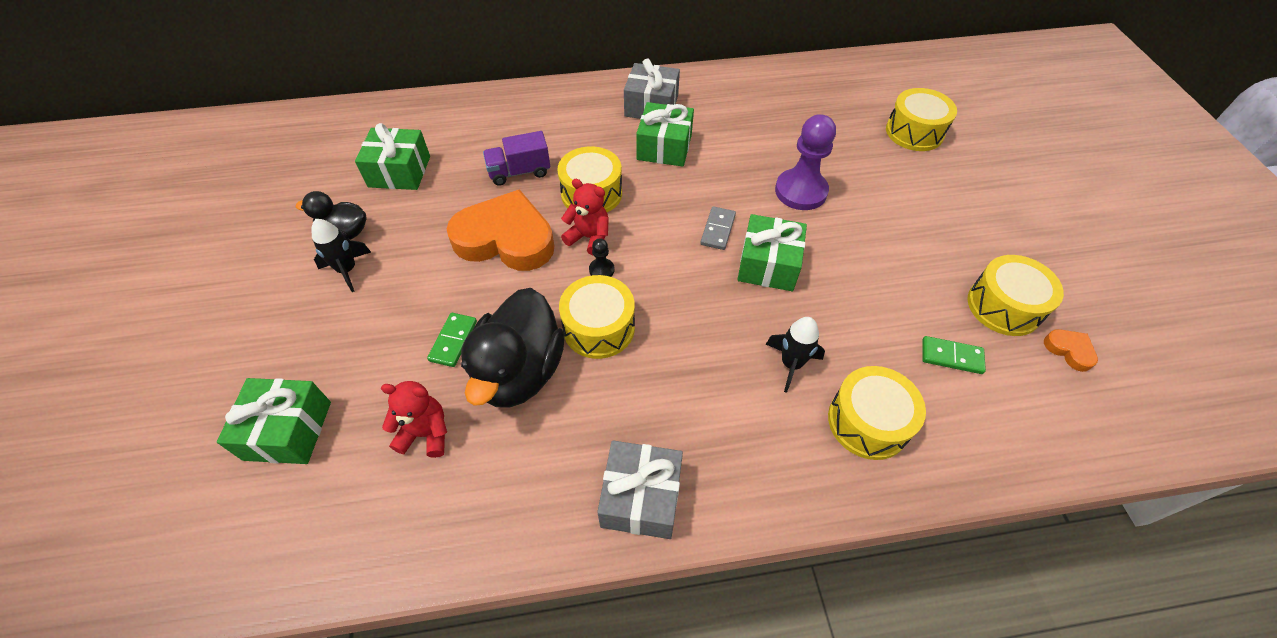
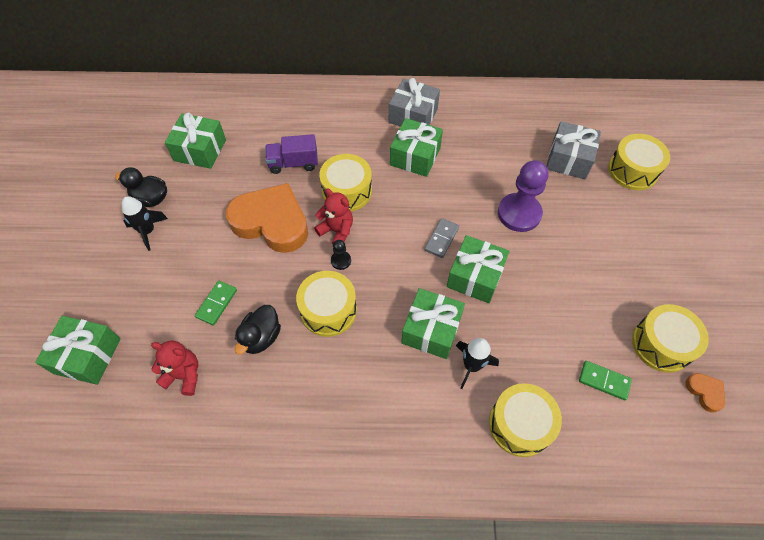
camera: 10 degrees right, 5 degrees up
black duck [461,288,565,408] -> black duck [235,305,281,355], size x0.55
grey gift [597,440,683,539] -> grey gift moved to [546,121,601,179]
none -> green gift [401,288,465,359]

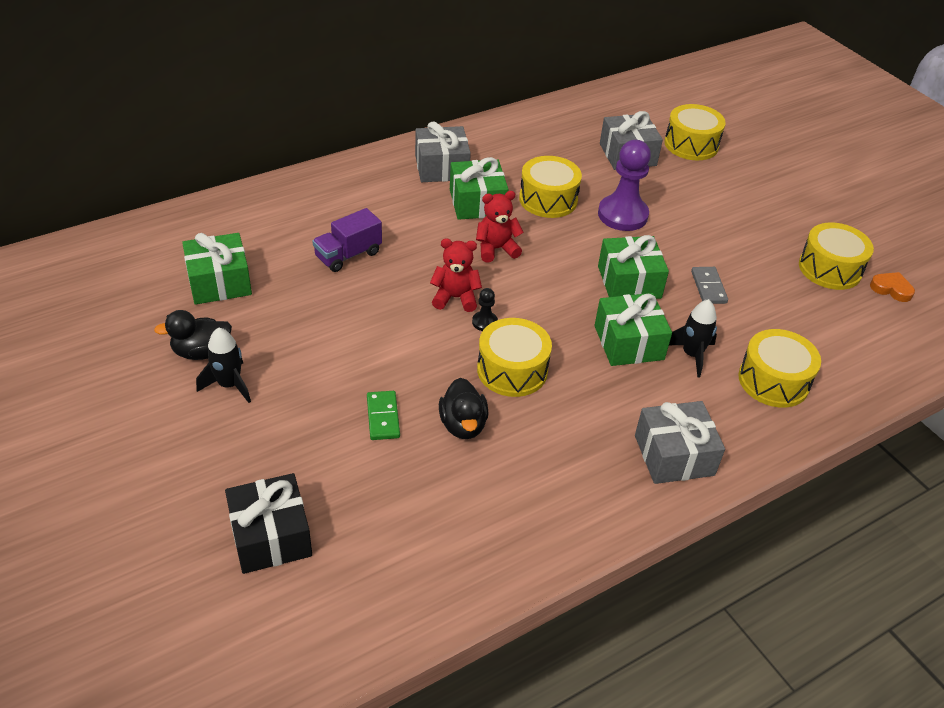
camera: 35 degrees left, 15 degrees down
green gift [35,316,120,385] -> black gift [225,473,312,574]
red teddy bear [151,341,198,396] -> red teddy bear moved to [476,191,524,262]
orange heart [226,183,308,253] -> none
yellow drum [319,154,372,211] -> yellow drum moved to [519,156,582,218]
grey domino [424,218,459,258] -> grey domino moved to [691,267,728,304]
green domino [579,361,632,400] -> none
none -> grey gift [635,401,725,484]

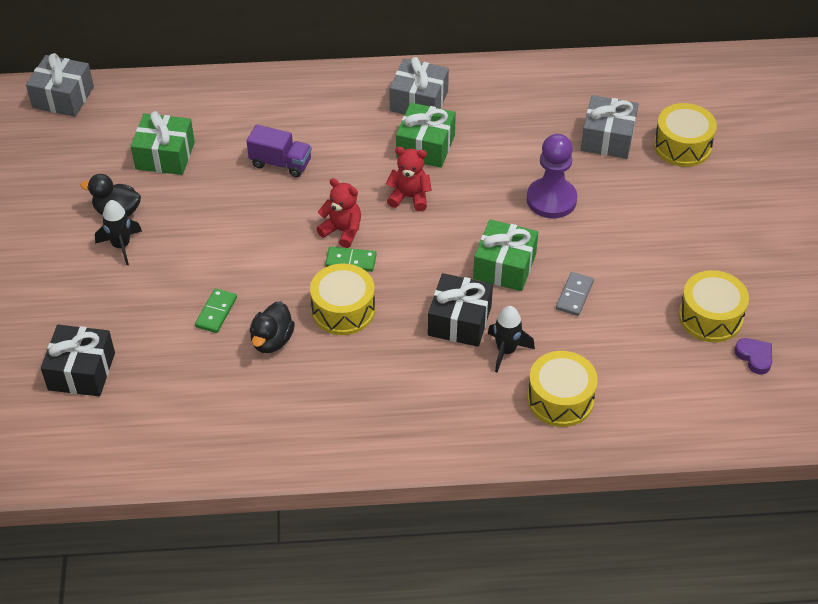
camera: 30 degrees right, 5 degrees up
purple truck [312,208,382,272] -> purple truck turned 150 degrees counterclockwise [247,124,312,177]
black pawn [472,288,498,331] -> green domino [325,246,377,272]
yellow drum [519,156,582,218] -> none
green gift [594,293,672,366] -> black gift [428,273,493,347]
grey gift [635,401,725,484] -> grey gift moved to [26,53,94,117]
orange heart [870,272,915,302] -> purple heart [734,338,772,374]

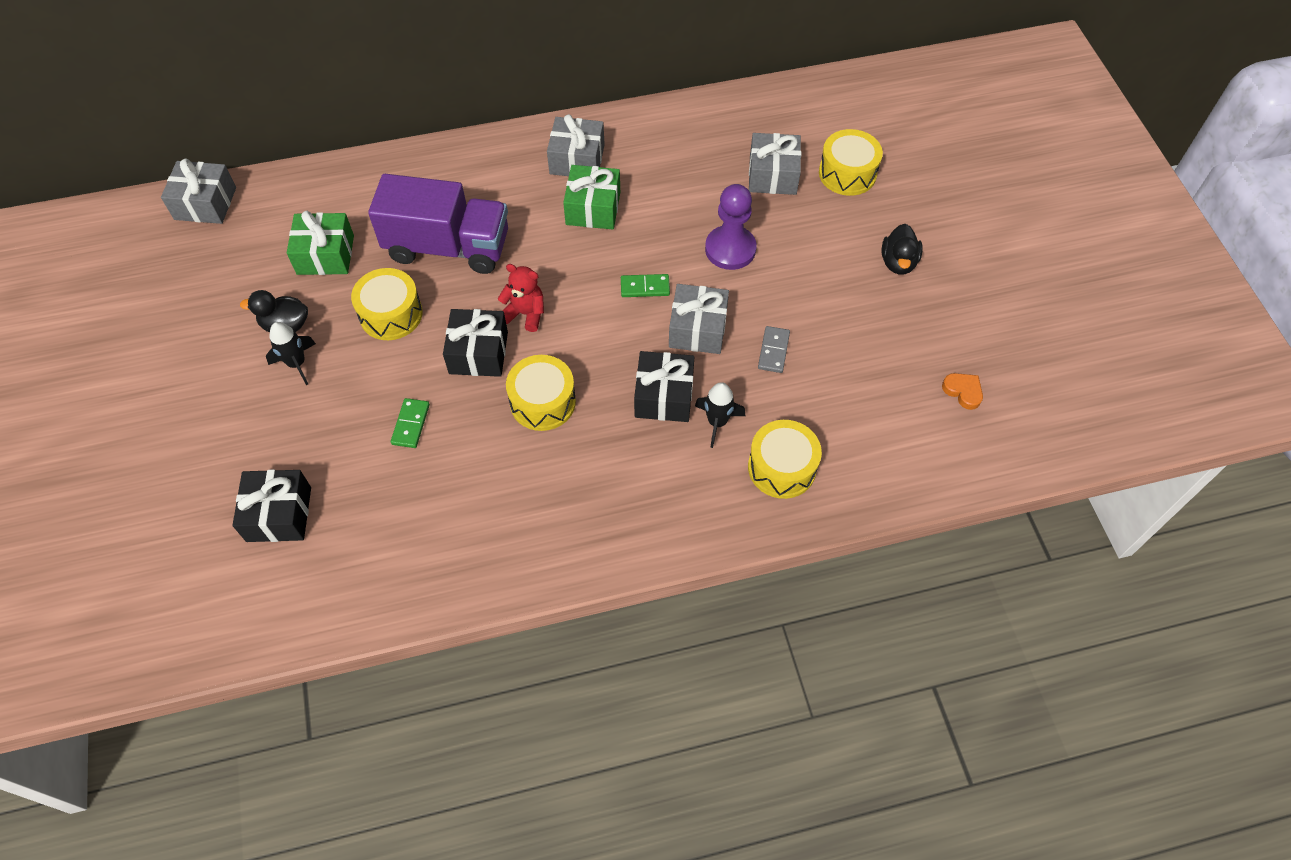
camera: 10 degrees left, 10 degrees up
purple truck [247,124,312,177] -> purple truck [368,174,508,274], size x1.97
black duck [250,301,295,353] -> black duck moved to [882,224,923,275]
green domino [325,246,377,272] -> green domino moved to [621,274,670,297]
red teddy bear [386,147,432,211] -> none
green gift [473,219,538,291] -> grey gift [669,284,729,354]
yellow drum [679,270,749,342] -> yellow drum moved to [351,268,423,340]
purple heart [734,338,772,374] -> orange heart [942,373,983,410]
none -> black gift [443,309,508,377]

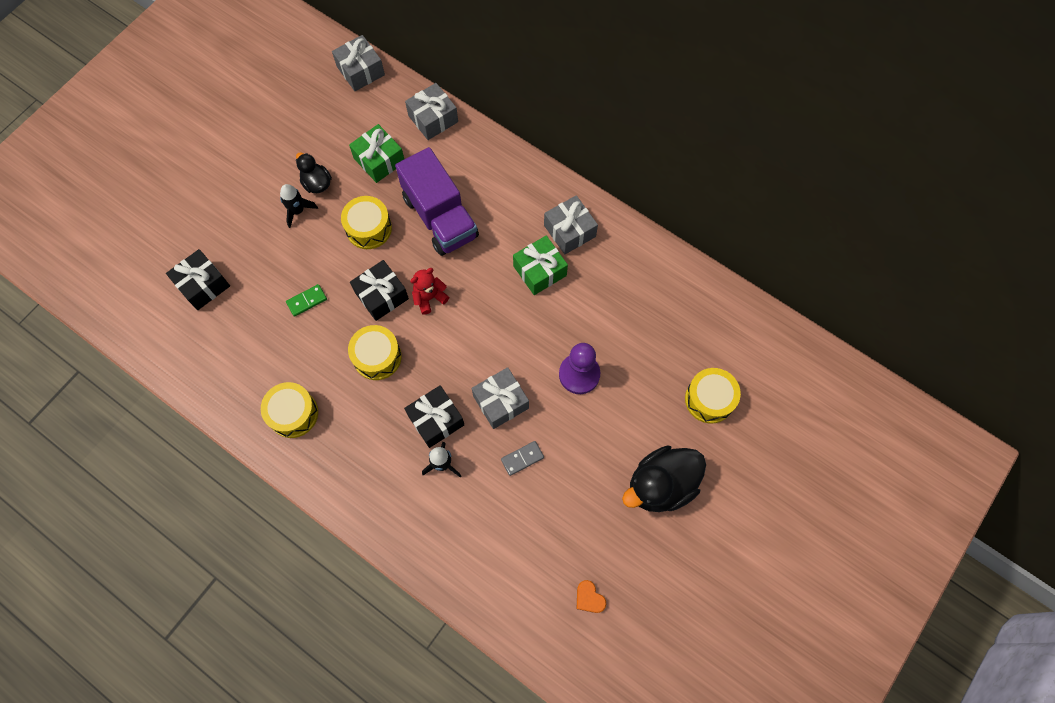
camera: 50 degrees right, 10 degrees up
red teddy bear [498,264,544,332] -> red teddy bear turned 105 degrees counterclockwise [410,268,449,315]
green domino [621,274,670,297] -> none
yellow drum [748,420,822,499] -> yellow drum moved to [261,382,318,438]
grey gift [749,133,801,195] -> grey gift moved to [405,83,458,140]
black duck [882,224,923,275] -> black duck [622,446,706,512], size x1.81
orange heart [942,373,983,410] -> orange heart turned 135 degrees clockwise [577,580,606,613]

